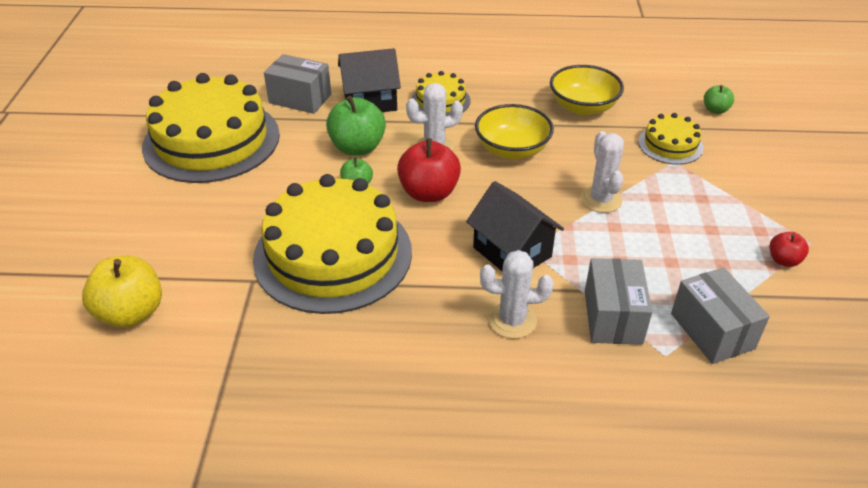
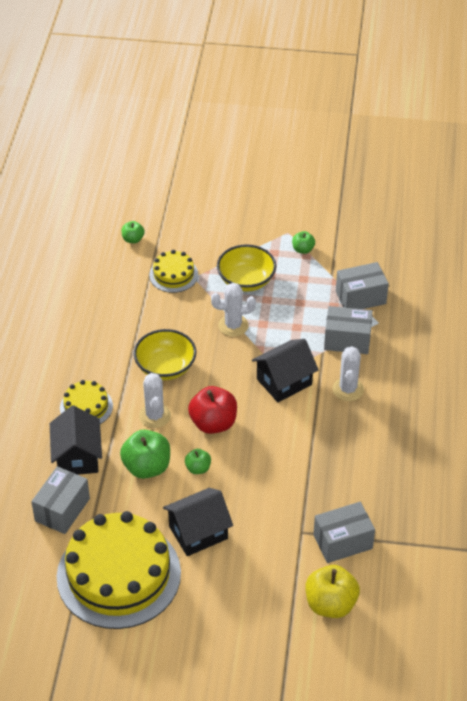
camera: 85 degrees left, 5 degrees up
yellow cake [253,174,412,314] -> none
yellow bowl [550,65,624,115] -> yellow bowl moved to [217,244,276,292]
red apple [770,232,809,267] -> green apple [292,231,315,254]
none -> black house [163,488,233,556]
none -> grey box [313,502,375,563]

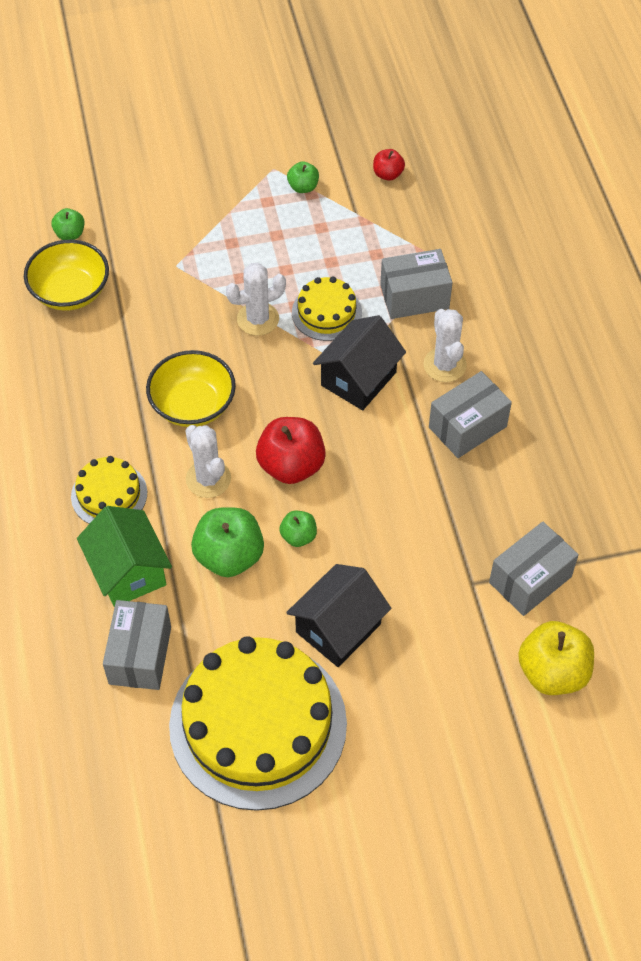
camera: 20 degrees left, 10 degrees up
black house [50,405,102,475] -> green house [77,506,172,607]
yellow cake [149,250,198,293] -> yellow cake moved to [292,277,362,341]
yellow bowl [217,244,276,292] -> yellow bowl moved to [24,240,109,311]
grey box [336,262,389,309] -> grey box moved to [429,371,512,458]
none -> red apple [373,149,405,181]

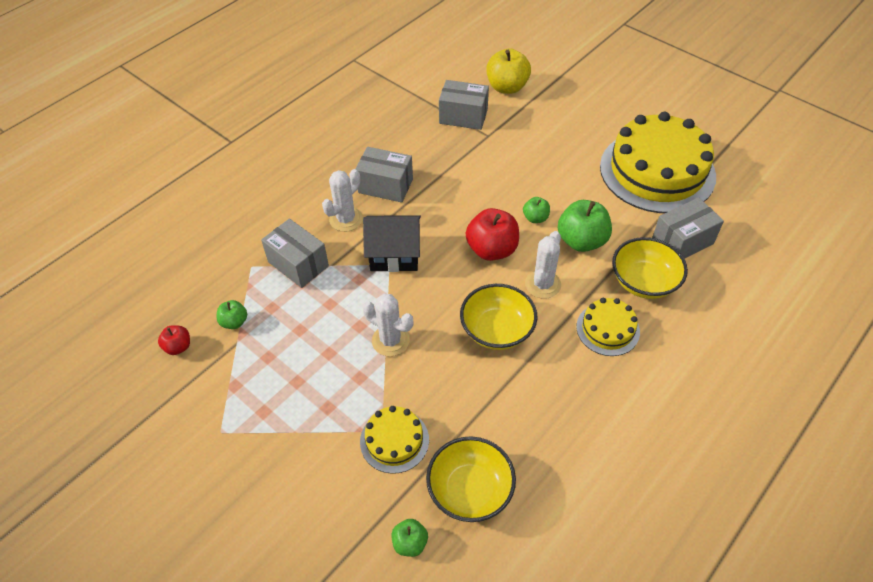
camera: 125 degrees left, 5 degrees down
green house [77,506,172,607] -> yellow bowl [612,237,688,299]
black house [286,564,391,667] -> none
green apple [287,161,319,193] -> green apple moved to [217,300,247,329]
yellow cake [292,277,362,341] -> yellow cake moved to [360,406,429,474]

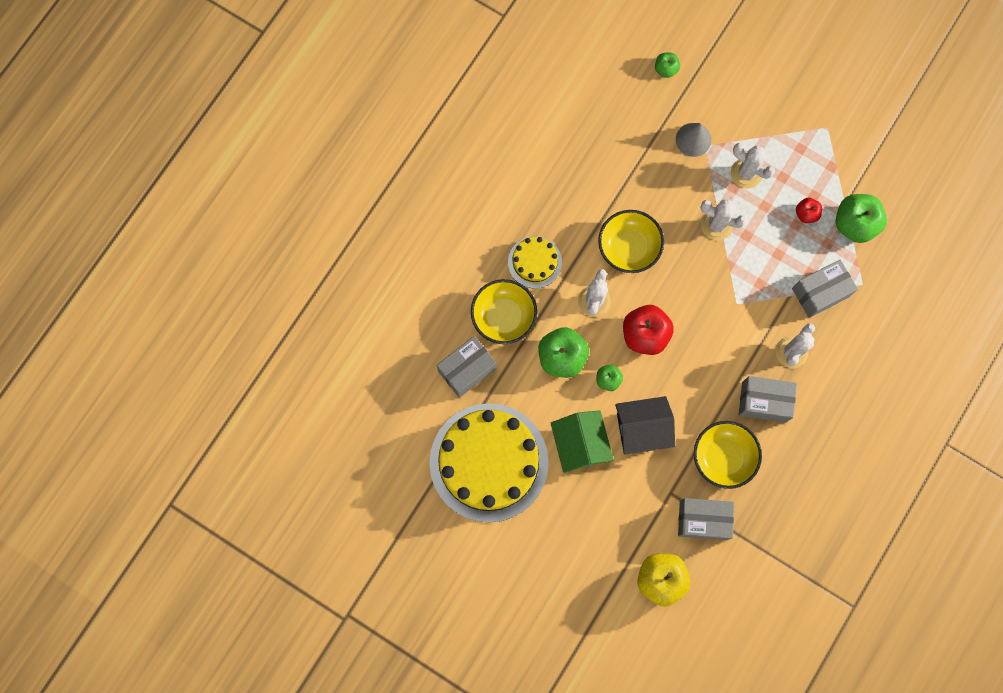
camera: 170 degrees right, 25 degrees up
red apple [158,325,190,355] -> red apple moved to [796,198,822,223]
green apple [217,300,247,329] -> green apple [836,194,887,243], size x1.89
grey box [261,219,329,288] -> grey box turned 60 degrees counterclockwise [792,260,858,318]
yellow cake [360,406,429,474] -> grey cone [676,123,711,157]
black house [363,215,421,272] -> black house moved to [615,396,675,455]
yellow bowl [426,436,516,522] -> yellow bowl moved to [694,421,762,489]
none -> green house [551,410,614,473]
none -> white cactus [731,143,775,188]

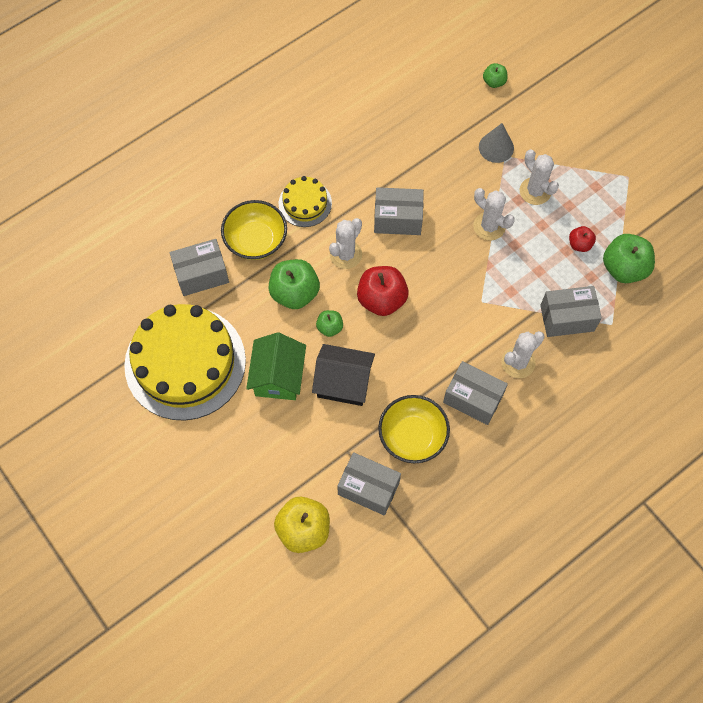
camera: 20 degrees right, 10 degrees down
yellow bowl [598,210,664,273] -> grey box [374,187,424,235]

